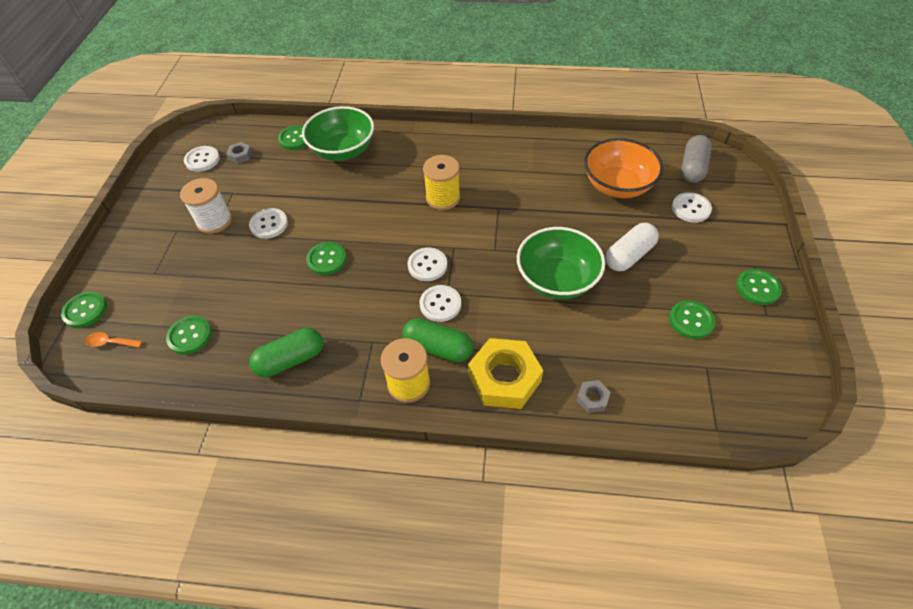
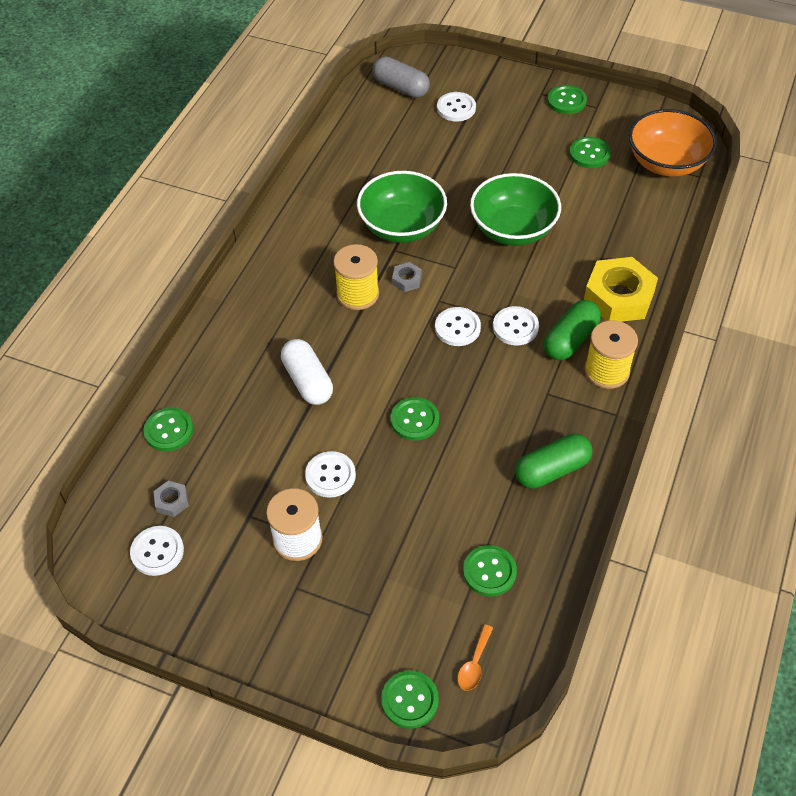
camera: 75 degrees left, 0 degrees up
green capsule [249,328,323,377] -> green capsule turned 75 degrees clockwise [515,434,593,489]
green bowl [302,106,374,161] -> green bowl moved to [357,171,447,243]
grey nut [576,380,611,413] -> grey nut moved to [392,262,422,292]
orange bowl [584,138,663,198] -> orange bowl moved to [629,109,717,176]
white capsule [606,223,659,271] -> white capsule moved to [281,339,333,405]

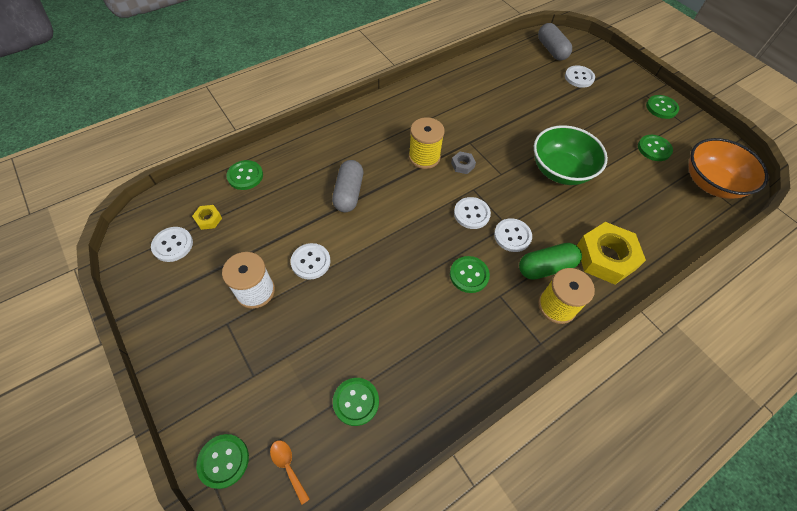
camera: 30 degrees right, 5 degrees up
grey nut [153,481,189,517] -> yellow nut [192,205,222,230]
white capsule [281,339,333,405] -> grey capsule [332,160,363,212]
green bowl [357,171,447,243] -> none
green button [391,397,439,441] -> green button moved to [450,256,490,293]
orange spoon [458,624,493,691] -> orange spoon turned 90 degrees clockwise [270,440,310,505]
green capsule [515,434,593,489] -> none

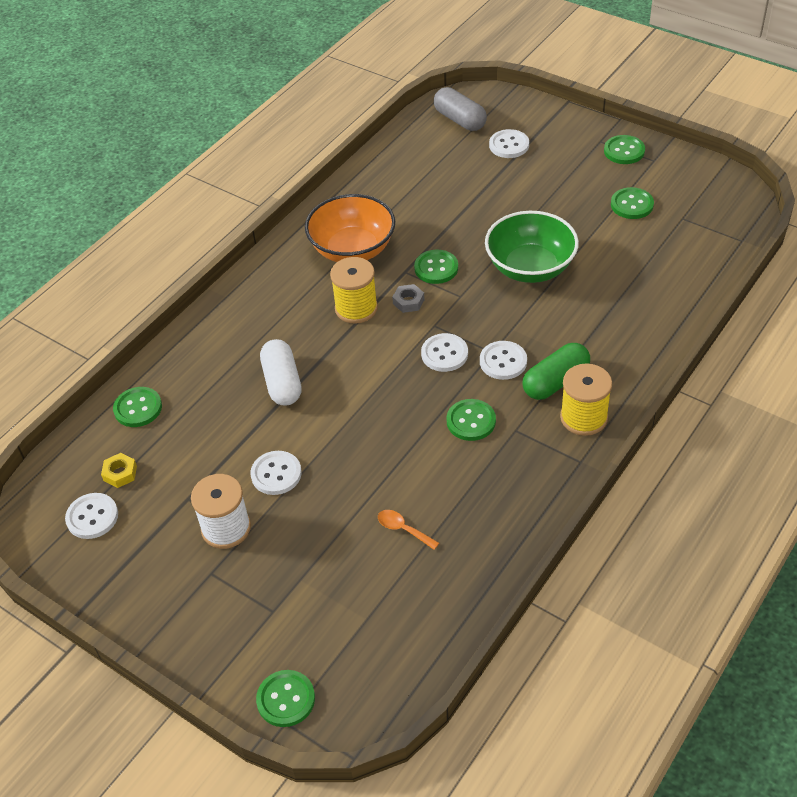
camera: 15 degrees left, 10 degrees down
orange spoon [270,440,310,505] -> orange spoon moved to [378,510,439,550]
grey capsule [332,160,363,212] -> white capsule [260,339,302,406]
green button [333,378,379,426] -> green button moved to [414,250,458,284]
yellow nut [576,222,646,284] -> none
orange bowl [689,138,768,199] -> orange bowl moved to [305,194,395,262]

